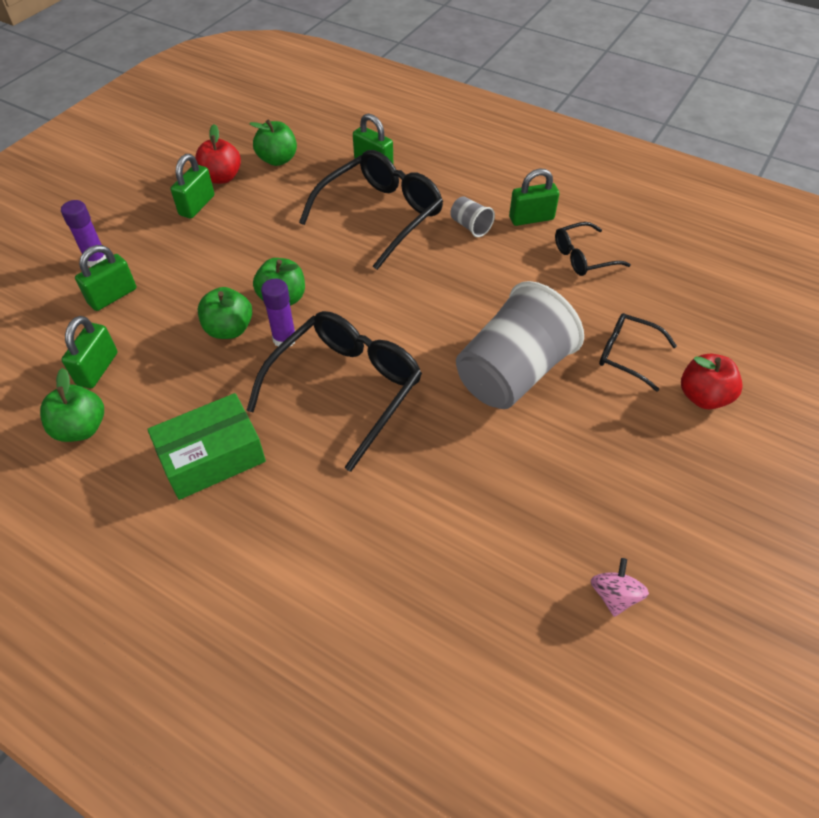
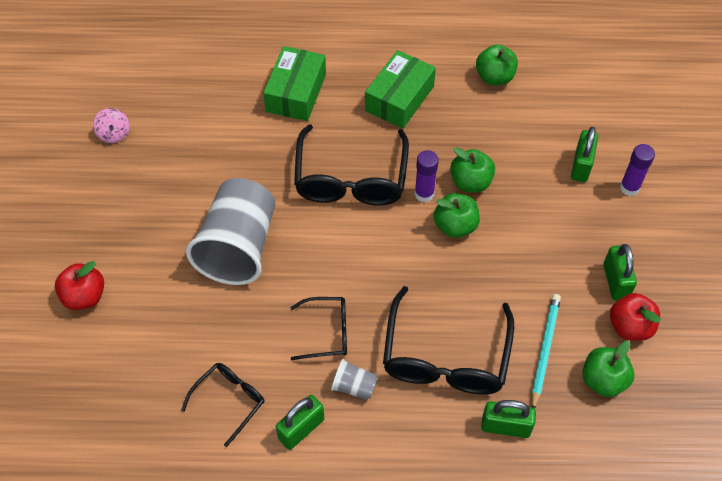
camera: 150 degrees right, 5 degrees up
green padlock [61,316,117,388] -> none
black glasses [599,313,677,392] -> black glasses moved to [291,297,347,360]
none -> green box [263,46,326,121]
none -> turquoise pencil [532,294,561,408]

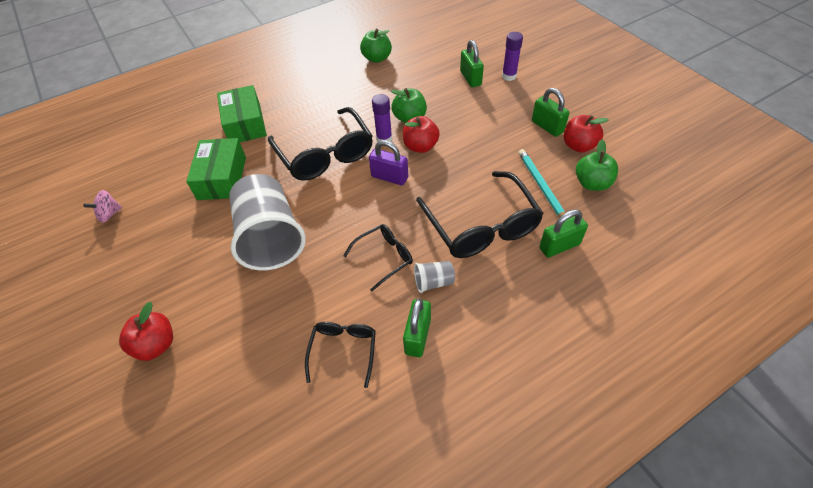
camera: 30 degrees left, 5 degrees down
pink spinning top [93,108,129,143] -> pink spinning top turned 105 degrees clockwise [83,190,122,223]
green box [365,50,436,129] -> green box moved to [186,138,246,200]
green apple [434,193,480,238] -> red apple [403,116,440,153]
none -> purple padlock [369,140,408,185]

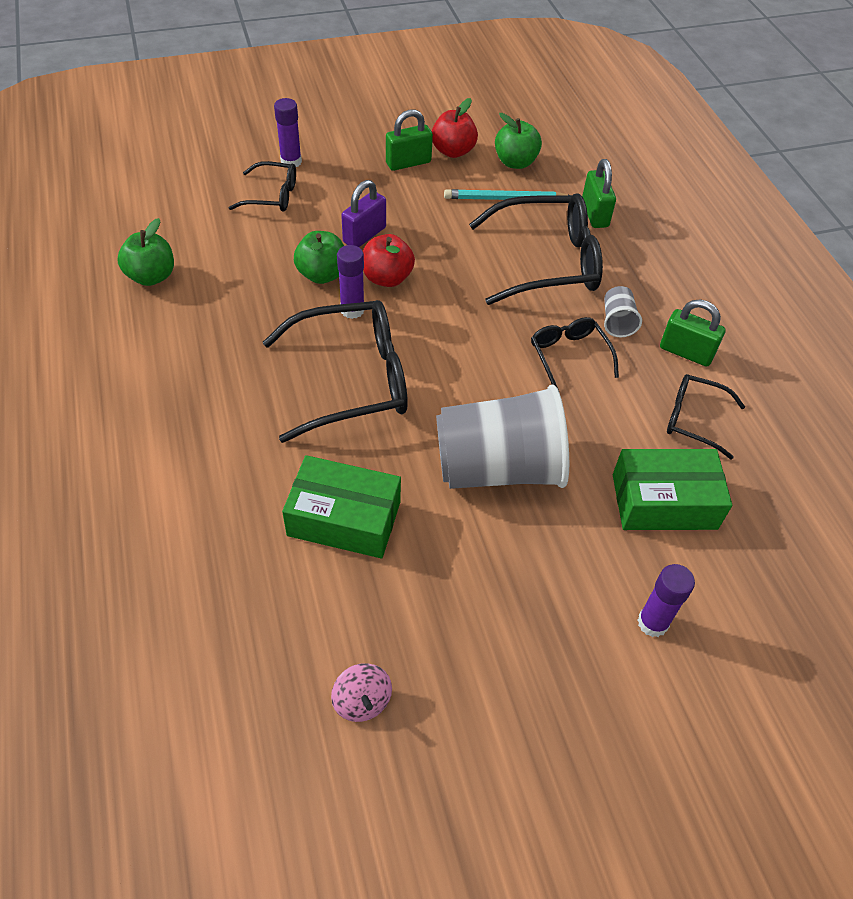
camera: 80 degrees left, 0 degrees up
red apple [119,302,173,361] -> purple glue stick [637,564,695,637]
green box [217,85,267,142] -> green box moved to [613,449,732,530]
purple padlock [369,140,408,185] -> purple padlock moved to [341,180,386,247]
green padlock [460,40,484,87] -> black glasses [229,161,296,212]

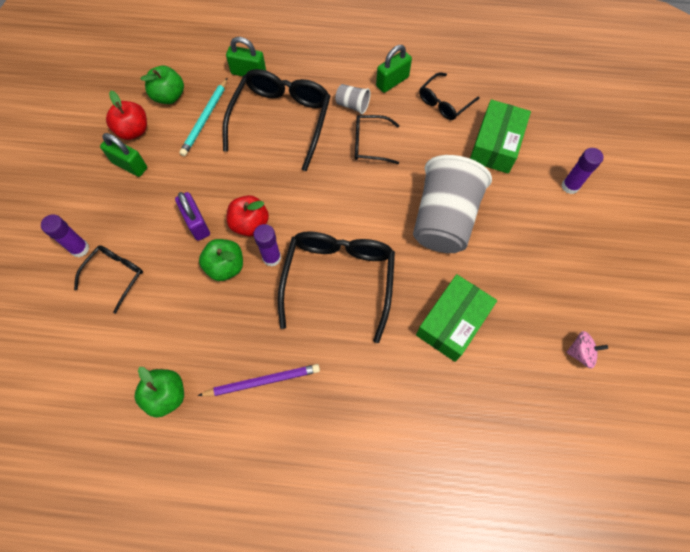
camera: 65 degrees left, 15 degrees up
green padlock [386,110,433,171] -> green padlock turned 60 degrees counterclockwise [100,133,147,177]
none -> purple pencil [198,364,320,396]

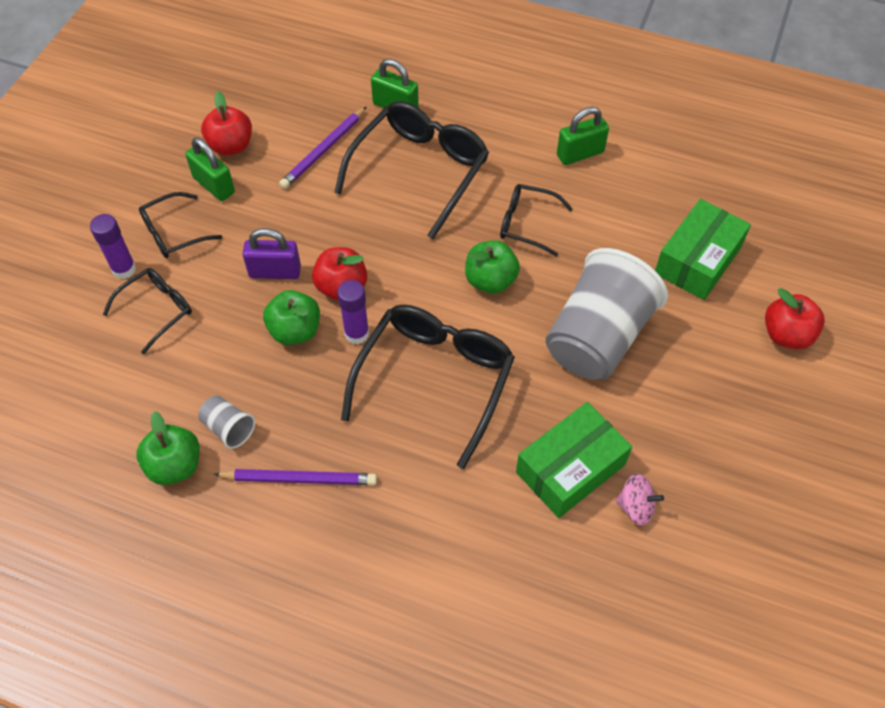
camera: 15 degrees right, 10 degrees down
green apple [141,66,184,104] -> green apple moved to [465,240,520,294]
purple padlock [175,192,210,241] -> purple padlock turned 75 degrees counterclockwise [243,228,301,279]
turquoise pencil [179,78,227,156] -> purple pencil [279,107,366,189]
grey cup [335,84,370,114] -> grey cup moved to [198,395,255,449]
black glasses [419,72,480,120] -> black glasses moved to [139,192,222,258]
purple glue stick [562,148,603,194] -> red apple [765,288,825,349]
pink spinning top [566,331,608,369] -> pink spinning top moved to [616,474,664,526]

